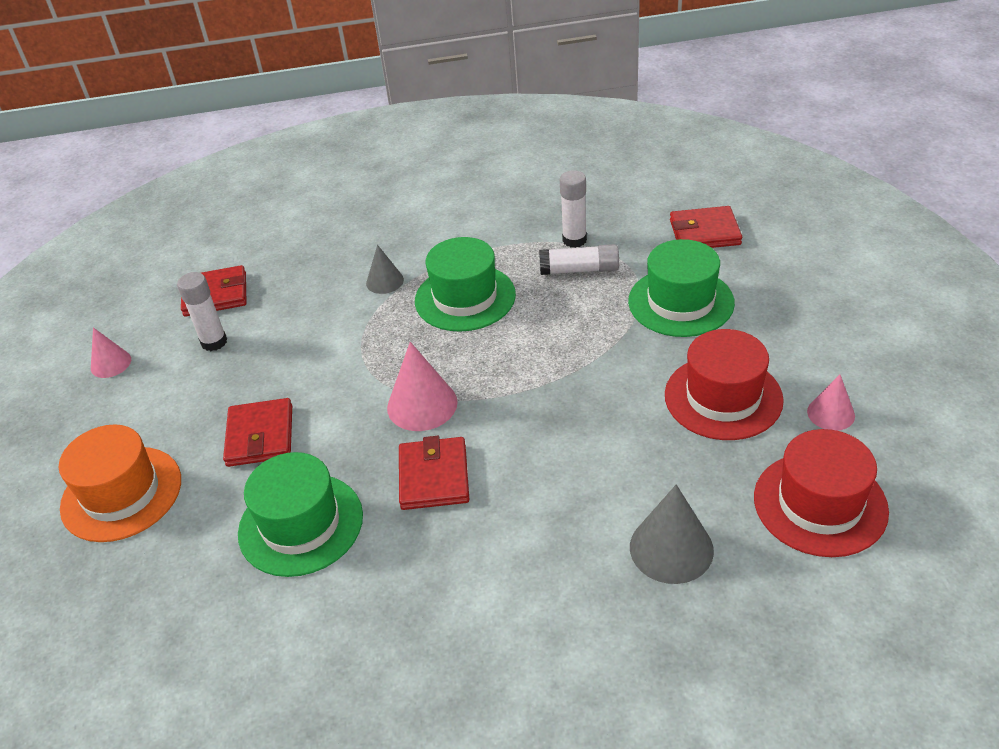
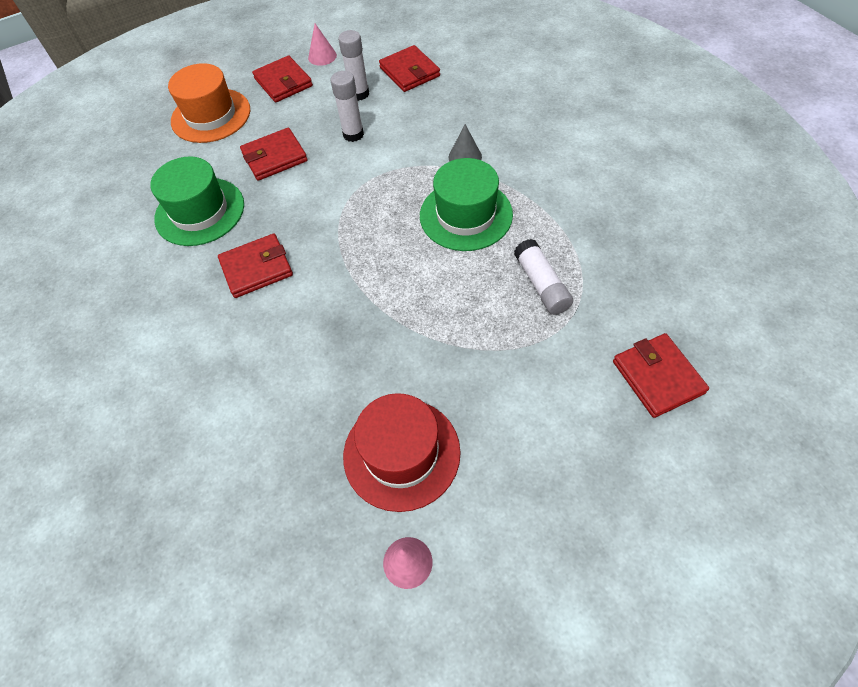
camera: 70 degrees right, 15 degrees up
pink cone [387,342,458,431] -> none
white glue stick [560,170,587,248] -> white glue stick moved to [330,71,364,142]
green hat [628,239,735,337] -> none
grey cone [630,485,714,584] -> none
red hat [754,429,889,557] -> none
none -> red wallet [252,56,313,103]

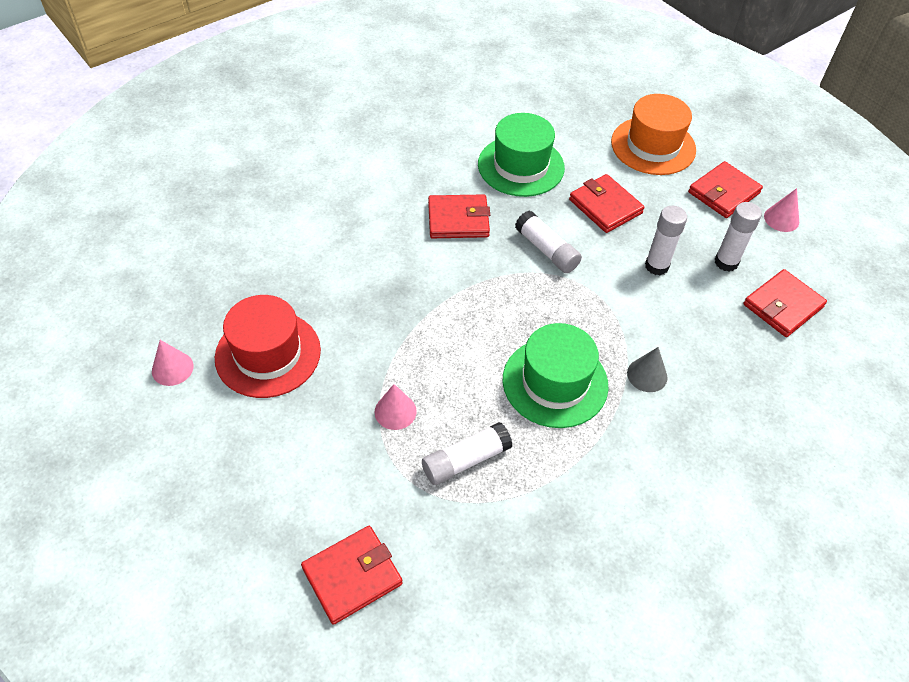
camera: 75 degrees right, 5 degrees down
red wallet [218,234,293,298] -> red wallet turned 60 degrees counterclockwise [428,194,490,238]
none -> pink cone [375,384,417,430]
none -> white glue stick [515,211,582,273]

